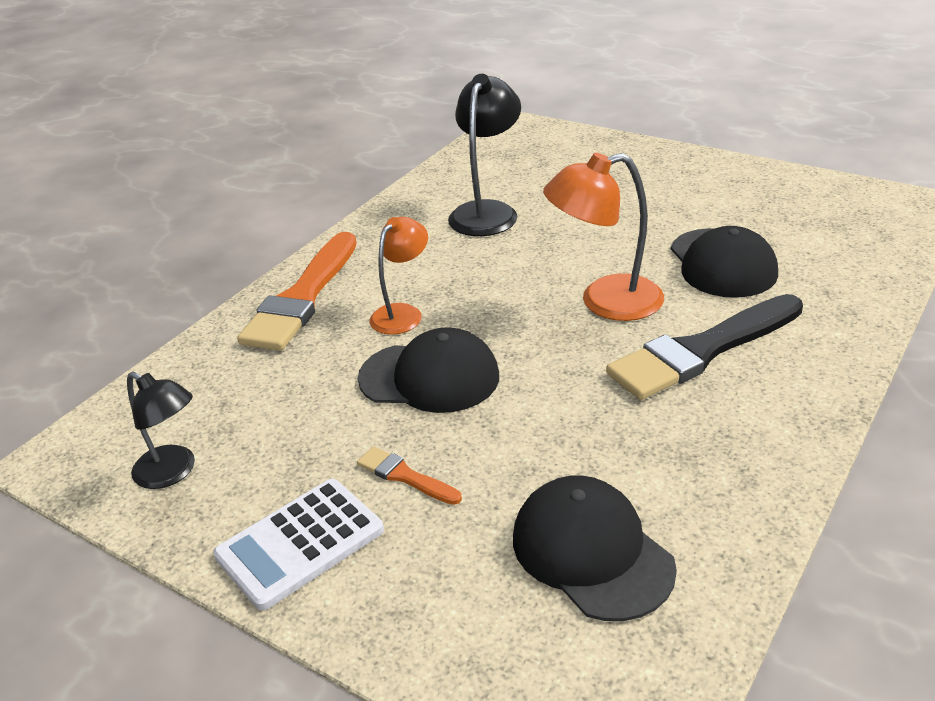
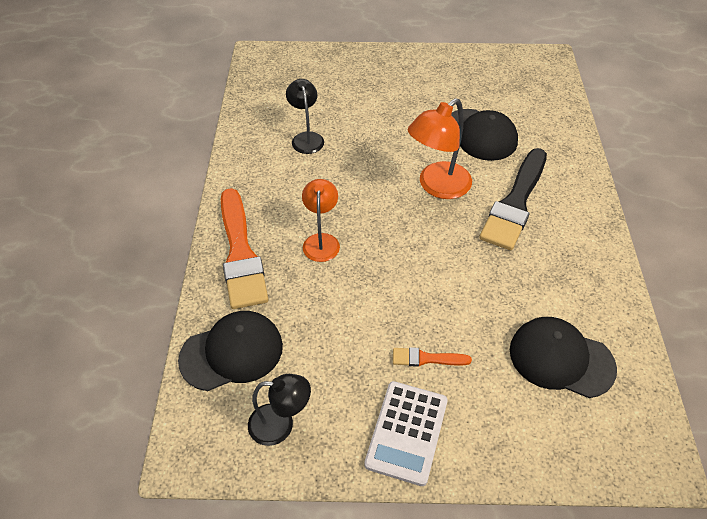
camera: 35 degrees left, 15 degrees up
black cap [358,328,499,413] -> black cap moved to [178,311,283,391]
black lamp [448,74,521,236] -> black lamp [286,79,324,154], size x0.65

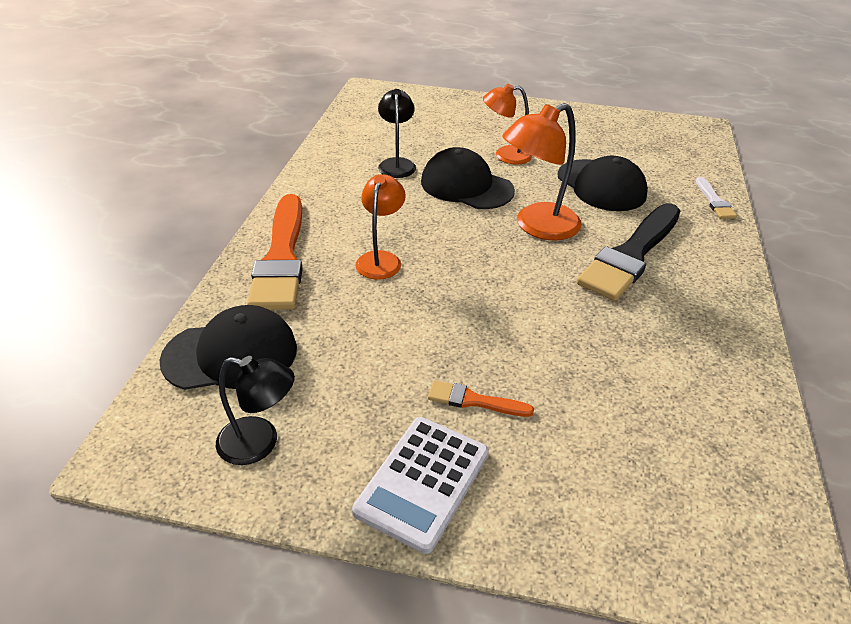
camera: 10 degrees right, 10 degrees down
black cap [510,317,617,398] -> black cap moved to [421,147,515,209]
none -> orange lamp [483,84,532,165]
none -> white brush [696,177,737,219]

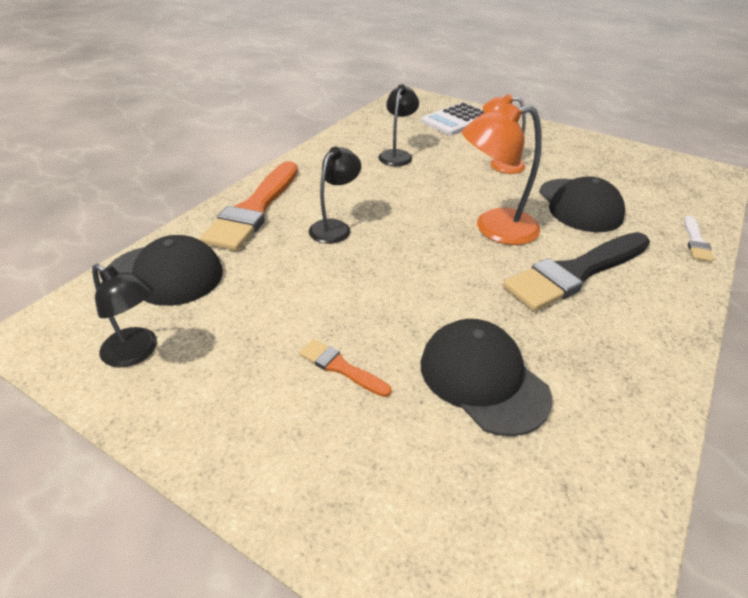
camera: 20 degrees right, 0 degrees up
white calculator [352,417,489,554] -> white calculator moved to [421,102,484,135]
orange lamp [355,174,406,280] -> black lamp [309,147,361,244]
black cap [421,147,515,209] -> black cap moved to [421,319,552,436]

